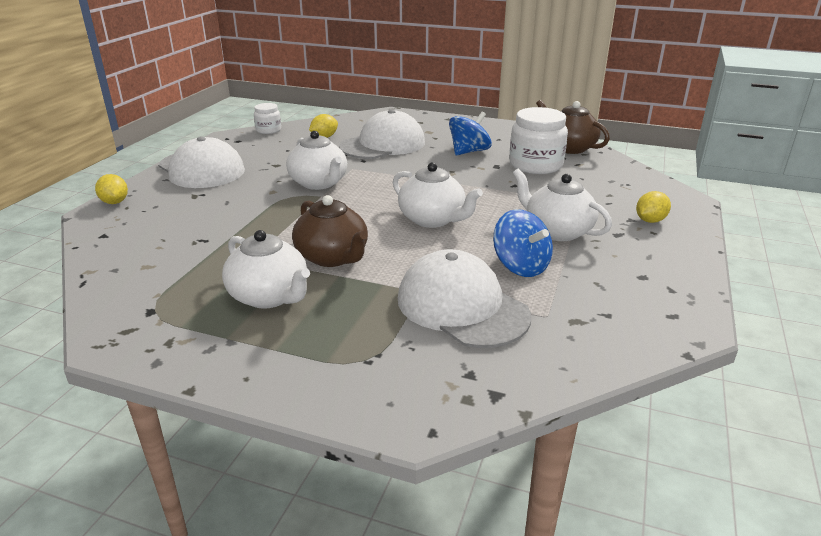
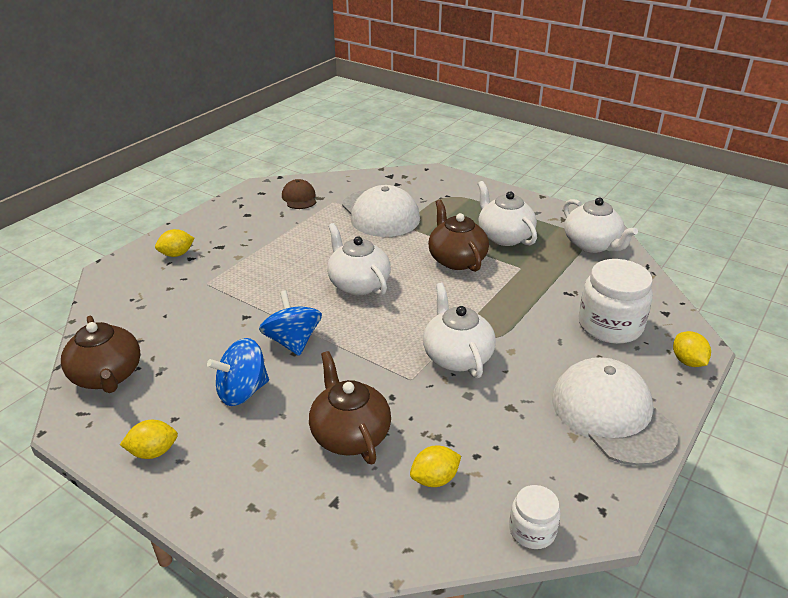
camera: 165 degrees left, 5 degrees up
white cap [339,109,425,159] -> brown teapot [309,351,391,464]
blue spinning top [493,209,553,277] -> blue spinning top moved to [259,290,322,356]
white jar [509,107,568,174] -> white jar moved to [579,259,653,344]
white teapot [513,169,612,241] -> white teapot moved to [564,198,638,253]
none -> yellow lemon [120,420,178,459]
none -> brown cap [282,179,316,209]

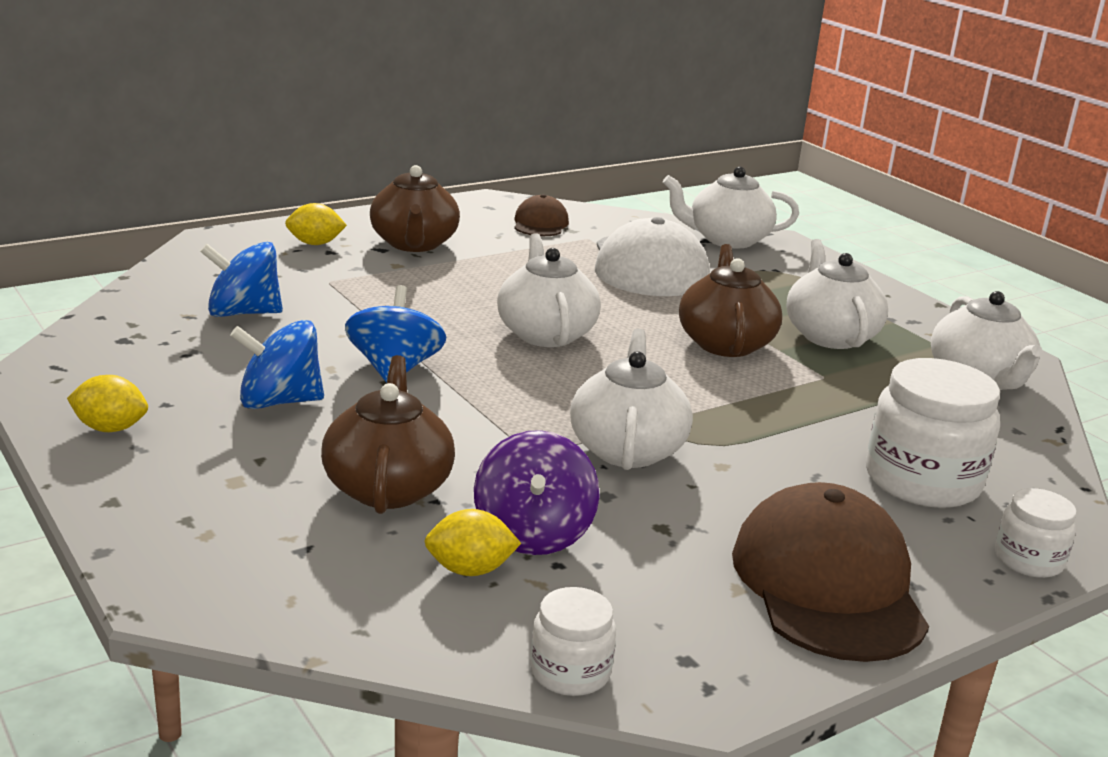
camera: 20 degrees right, 10 degrees down
brown teapot [61,316,140,393] -> brown teapot moved to [370,165,460,252]
white cap [552,357,679,466] -> brown cap [732,482,929,662]
yellow lemon [673,331,711,367] -> white jar [995,488,1077,578]
none -> blue spinning top [200,242,283,317]
none -> purple spinning top [474,430,600,555]
none -> white teapot [663,166,799,249]

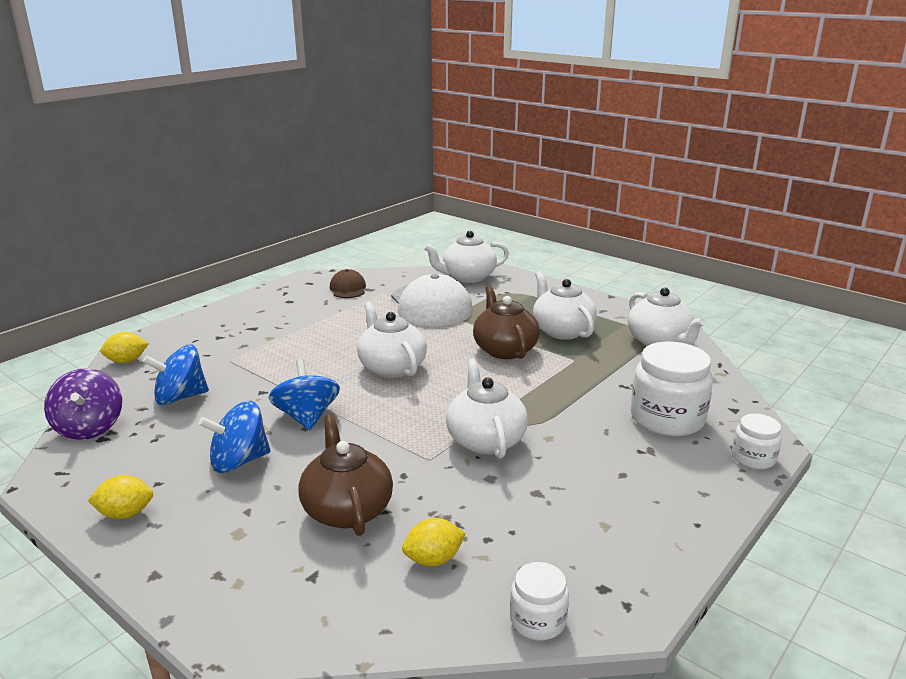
camera: 15 degrees left, 0 degrees up
yellow lemon [285,203,347,245] -> yellow lemon moved to [100,332,149,363]
brown teapot [370,165,460,252] -> none
purple spinning top [474,430,600,555] -> purple spinning top moved to [44,368,122,440]
brown cap [732,482,929,662] -> none

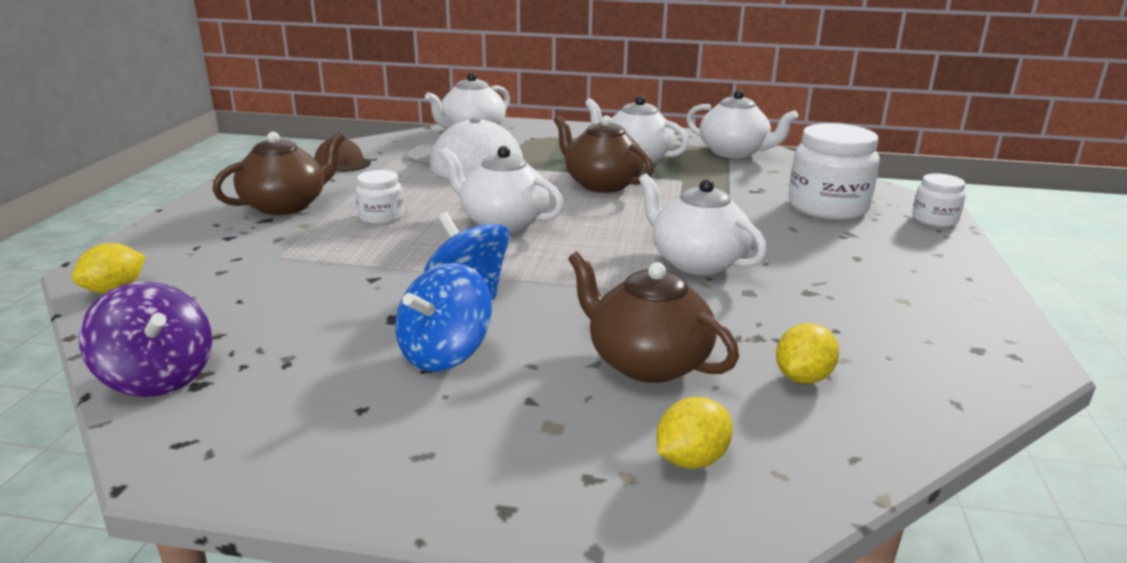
camera: 30 degrees left, 0 degrees up
yellow lemon [87,475,153,519] -> yellow lemon moved to [657,397,733,469]
blue spinning top [143,345,209,405] -> none
white jar [510,562,569,640] -> white jar moved to [355,170,404,224]
none -> brown teapot [213,132,345,215]

